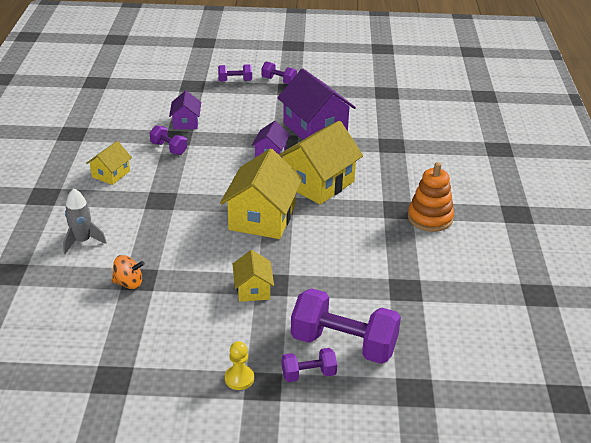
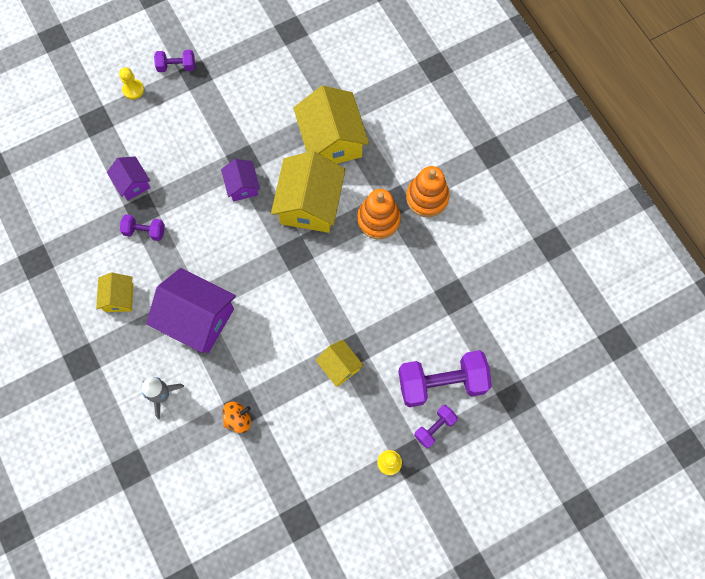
camera: 30 degrees left, 35 degrees up
purple dumbbell [218,64,252,82] -> yellow pawn [119,67,144,100]
yellow house [220,149,303,239] -> yellow house moved to [293,86,369,164]
purple house [277,69,356,140] -> purple house moved to [146,268,236,353]
none -> orange stacking toy [357,189,401,239]

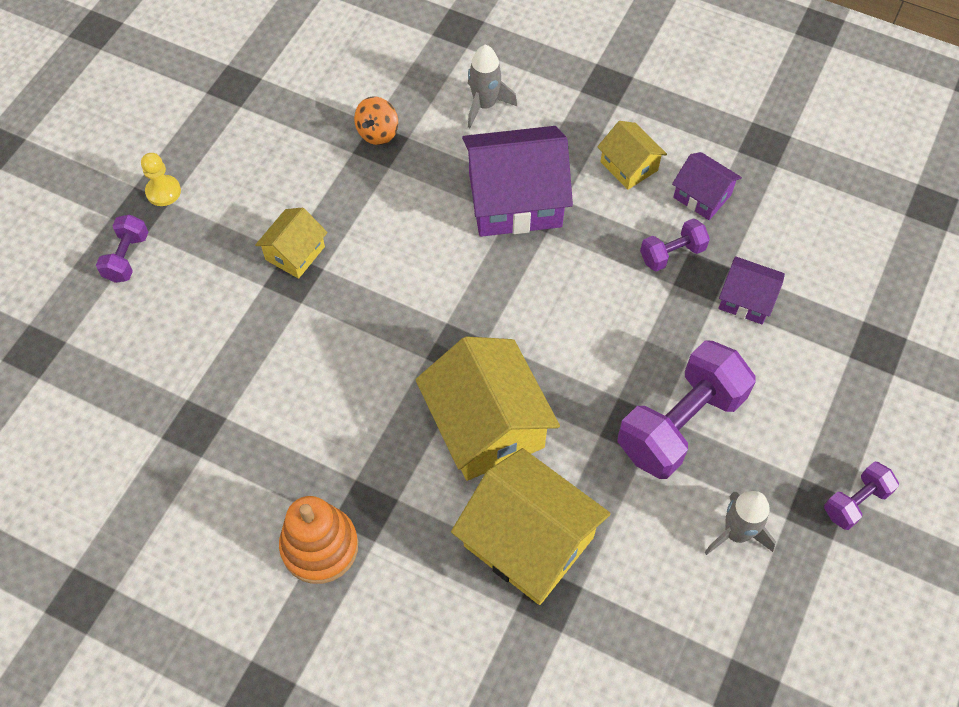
camera: 145 degrees right, 10 degrees down
yellow pawn [119,67,144,100] -> none
purple house [221,159,260,202] -> purple house moved to [672,152,742,220]
yellow house [316,340,364,387] -> yellow house turned 75 degrees counterclockwise [255,208,328,279]
orange stacking toy [357,189,401,239] -> none
purple dumbbell [398,350,492,407] -> purple dumbbell moved to [617,340,756,479]
none -> grey rocket [704,491,776,555]

